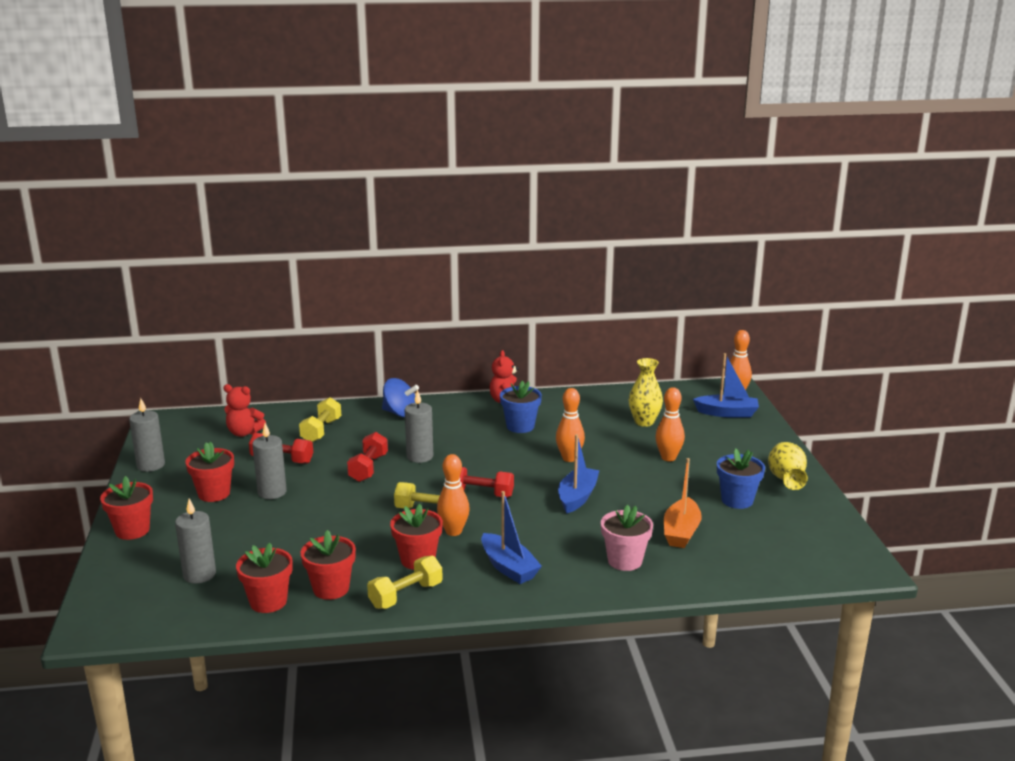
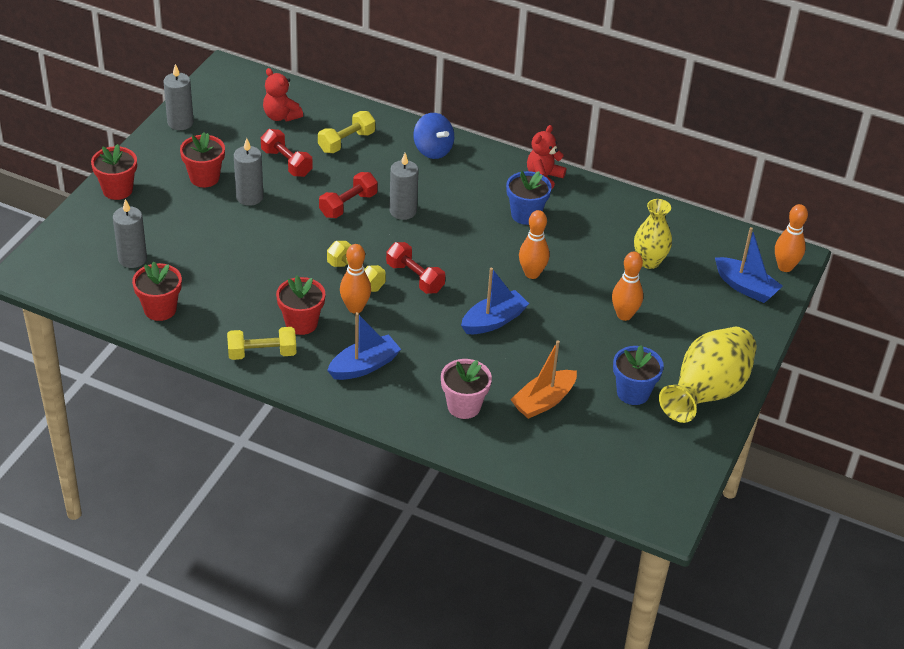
camera: 30 degrees right, 20 degrees up
red flower pot [301,530,356,600] -> none
blue boat [481,491,542,584] -> blue boat turned 120 degrees counterclockwise [327,312,401,380]
yellow vase [768,442,808,490] -> yellow vase [659,327,757,423], size x1.63

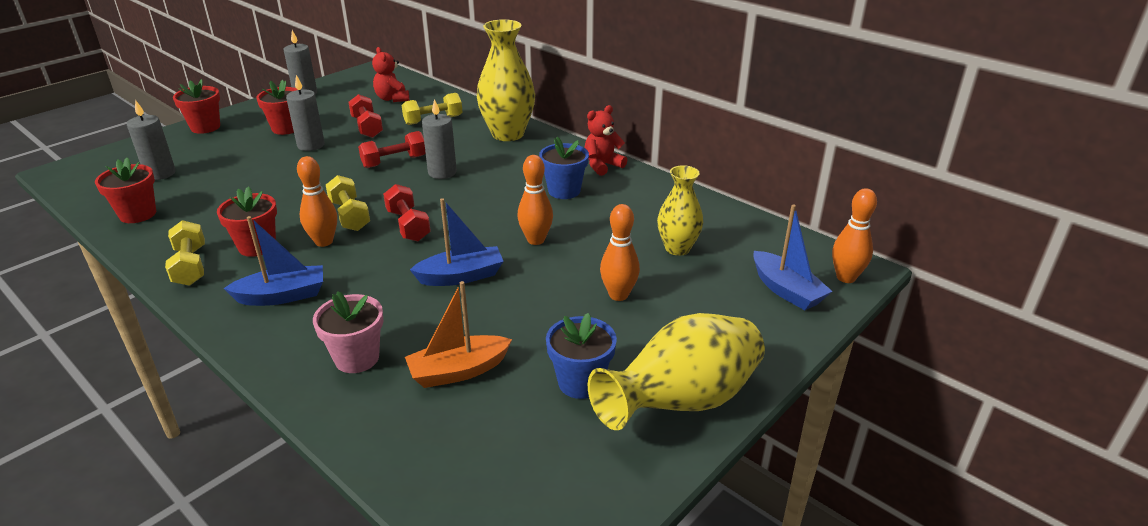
camera: 20 degrees right, 10 degrees down
yellow dumbbell [227,327,296,360] -> yellow dumbbell turned 60 degrees clockwise [165,220,205,286]
blue spinning top [413,113,454,159] -> yellow vase [477,19,535,141]

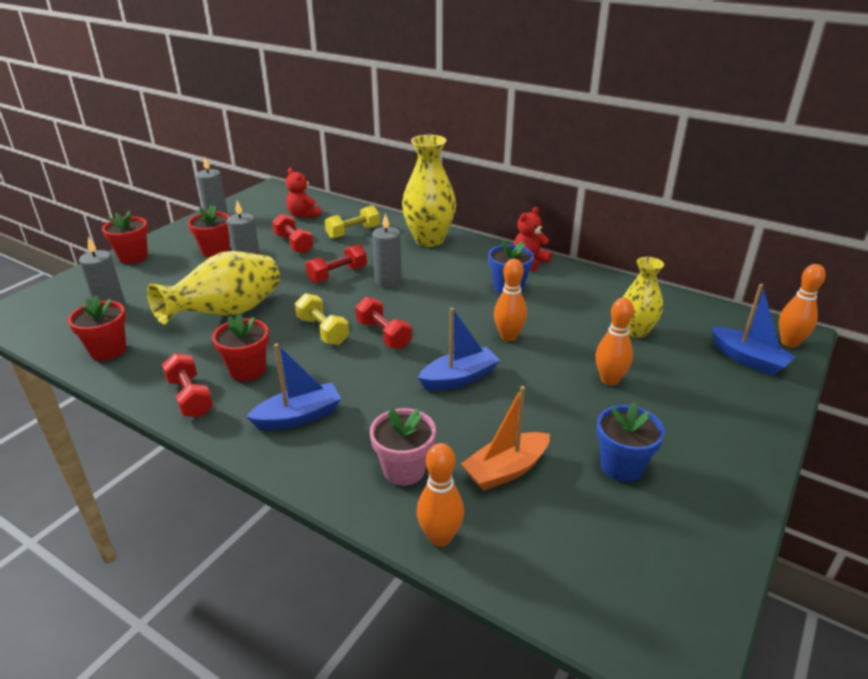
camera: 10 degrees left, 0 degrees up
yellow dumbbell [165,220,205,286] -> red dumbbell [162,353,213,417]
orange bowling pin [297,156,337,247] -> orange bowling pin moved to [417,443,464,547]
yellow vase [588,313,765,430] -> yellow vase moved to [147,251,280,324]

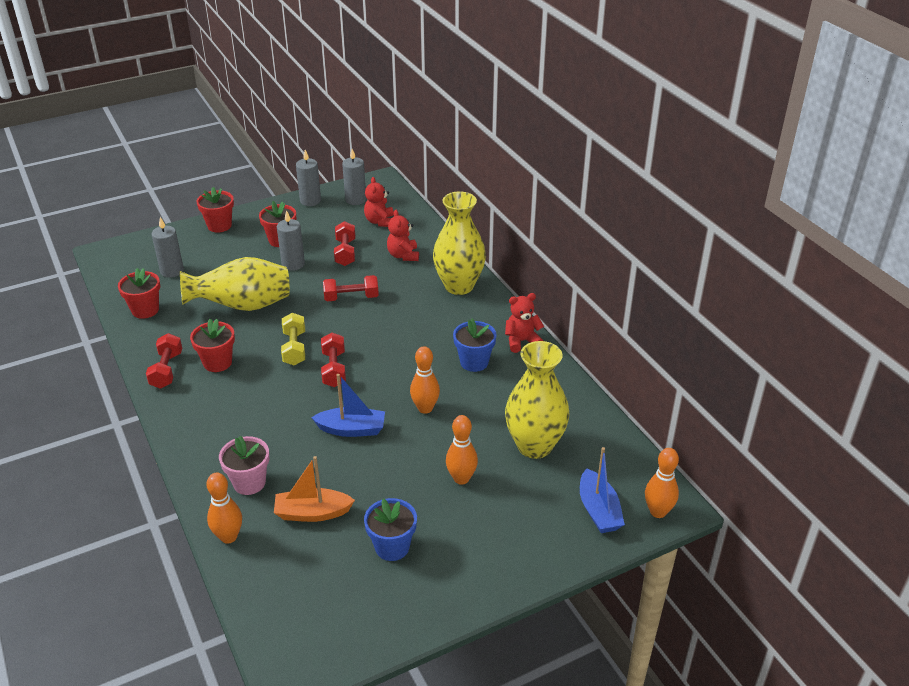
camera: 30 degrees right, 5 degrees up
blue boat [246,343,341,430] -> none
yellow dumbbell [325,205,380,239] -> red teddy bear [387,210,419,261]
grey candle [372,213,402,288] -> grey candle moved to [342,149,366,205]
yellow vase [623,257,664,338] -> yellow vase [505,341,569,459], size x1.63

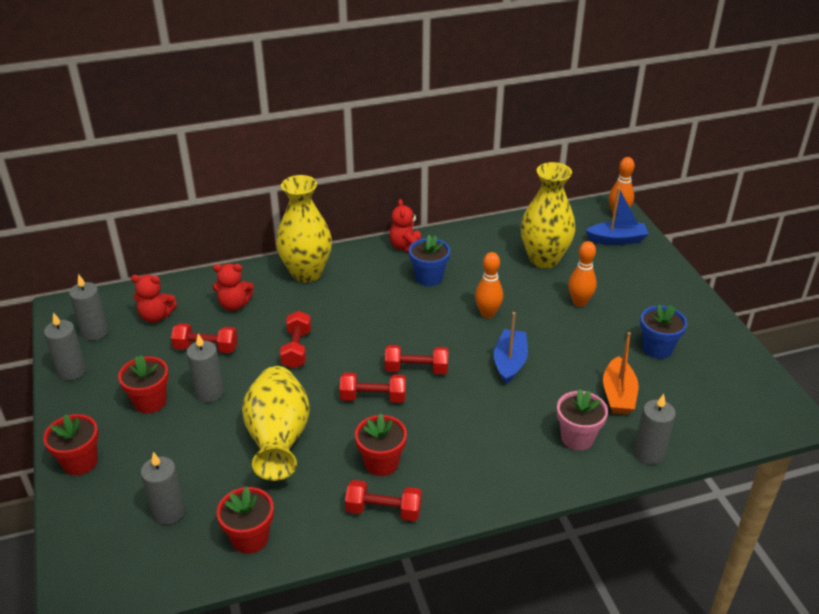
camera: 80 degrees left, 0 degrees up
orange bowling pin [206,472,242,544] -> grey candle [634,394,676,465]
yellow dumbbell [281,313,305,366] -> red dumbbell [339,373,406,403]

